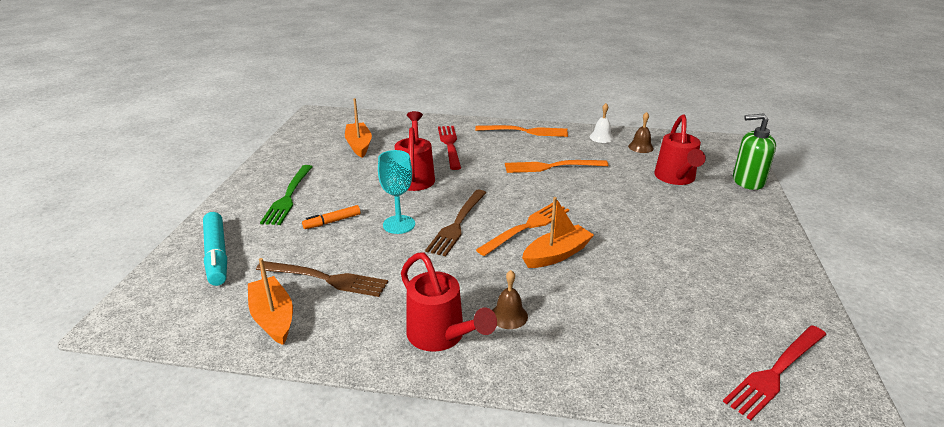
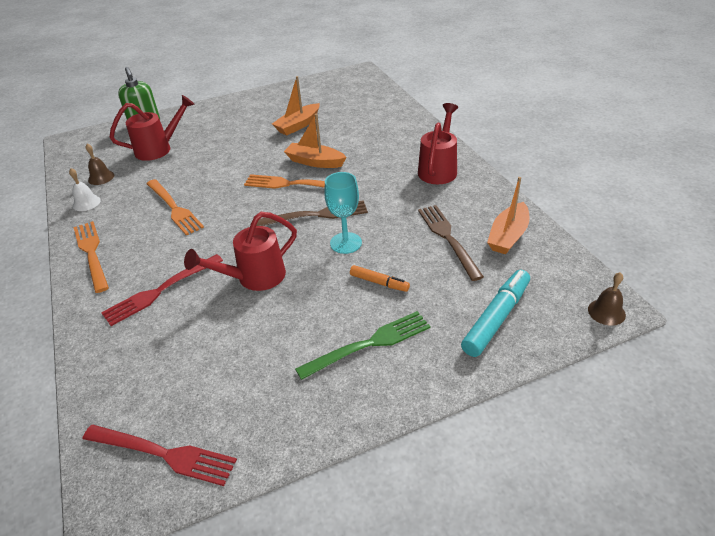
camera: 120 degrees left, 10 degrees up
orange boat [345,98,372,158] -> orange boat moved to [272,76,320,136]
brown bell [492,270,528,329] -> brown bell moved to [588,272,626,326]
red fork [723,325,826,420] -> red fork moved to [82,425,237,486]

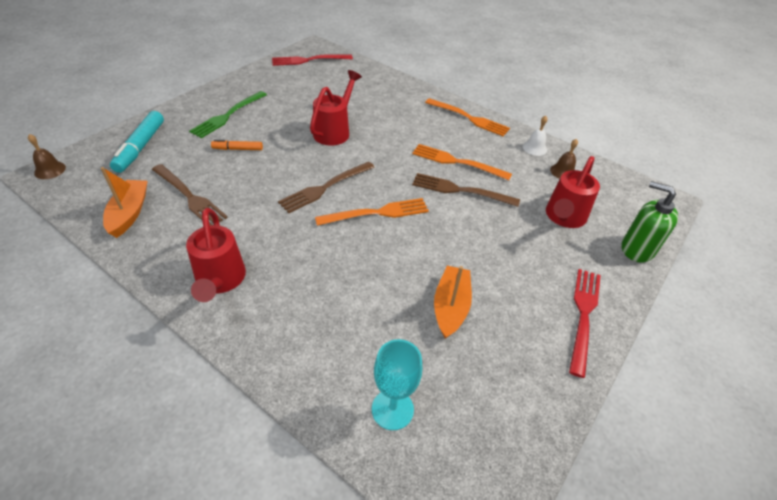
camera: 145 degrees right, 5 degrees up
red fork [101,254,223,326] -> red fork moved to [569,269,601,378]
orange boat [284,114,346,168] -> none
turquoise goblet [324,172,362,254] -> turquoise goblet moved to [372,339,422,430]
none -> brown fork [412,173,520,207]

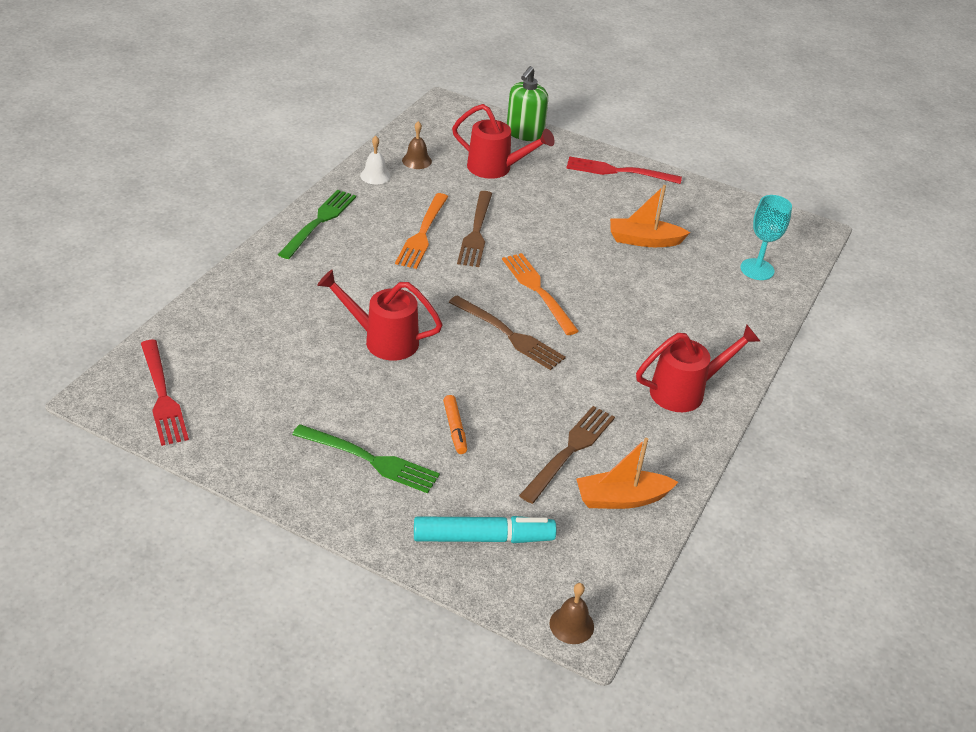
camera: 100 degrees left, 5 degrees down
orange fork [425,98,510,136] -> green fork [278,190,356,259]

